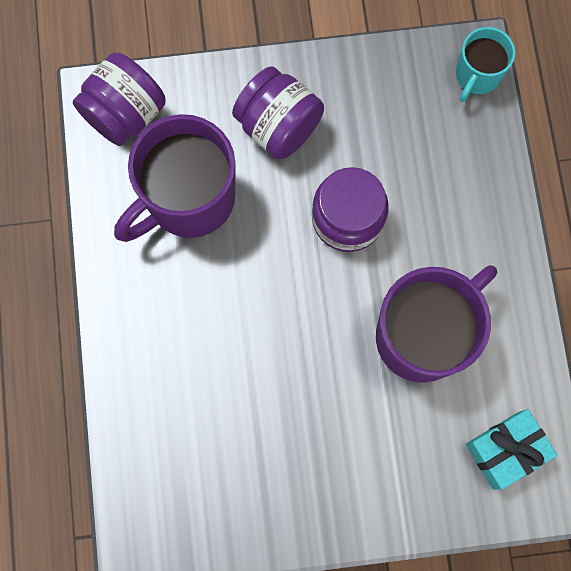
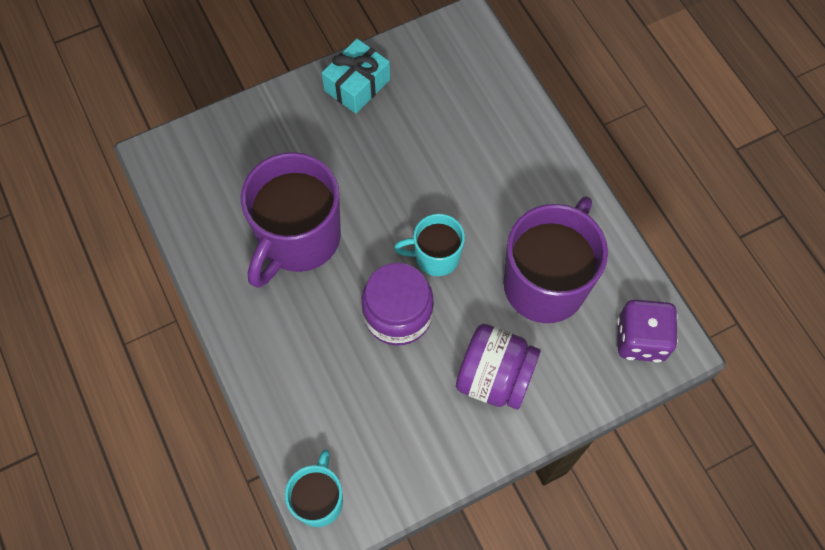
camera: 160 degrees right, 10 degrees down
purple jar [73,53,166,146] -> purple dice [617,300,678,363]
turquoise gift [466,409,557,490] -> turquoise gift moved to [322,39,390,114]
none -> turquoise mug [394,214,465,276]

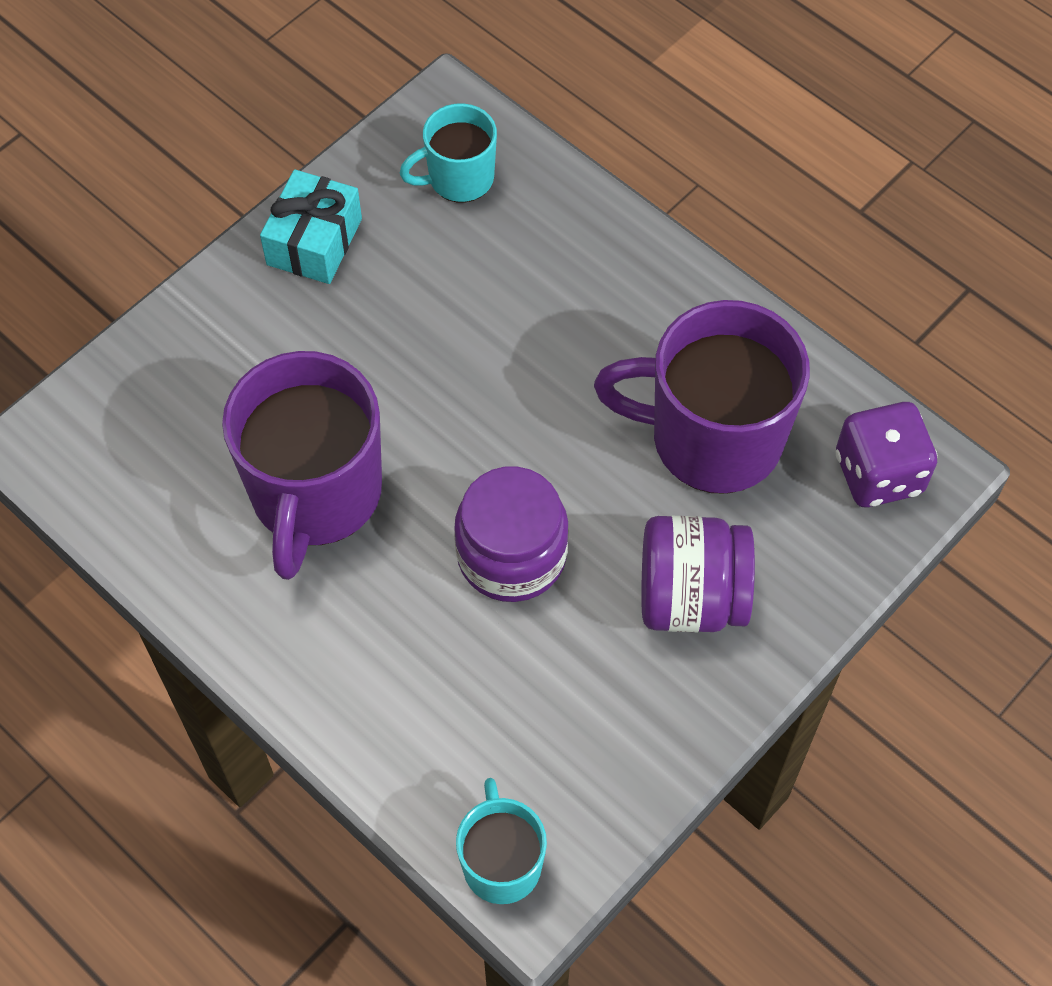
camera: 20 degrees left, 5 degrees down
turquoise mug [394,214,465,276] -> turquoise mug moved to [399,103,497,203]
purple mug [504,196,608,323] -> purple mug turned 90 degrees counterclockwise [594,300,810,494]

